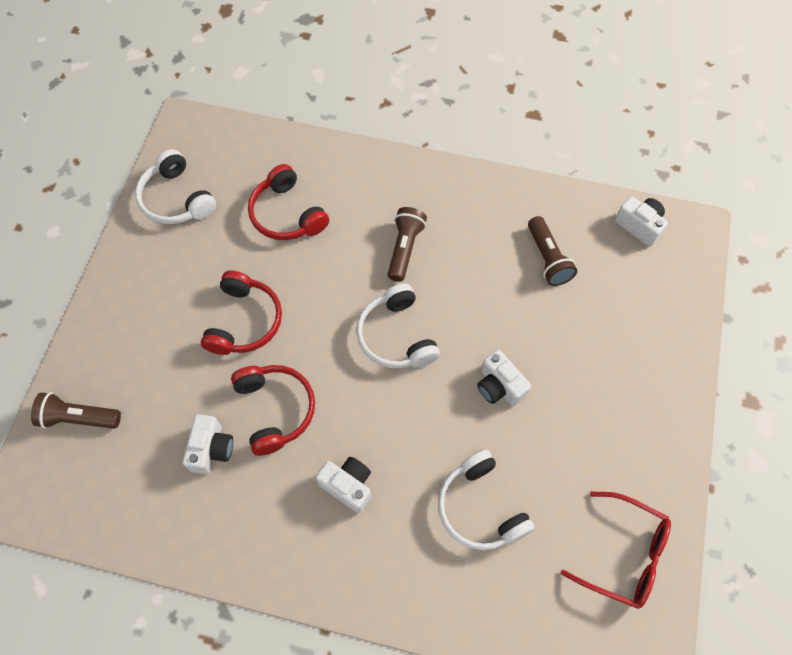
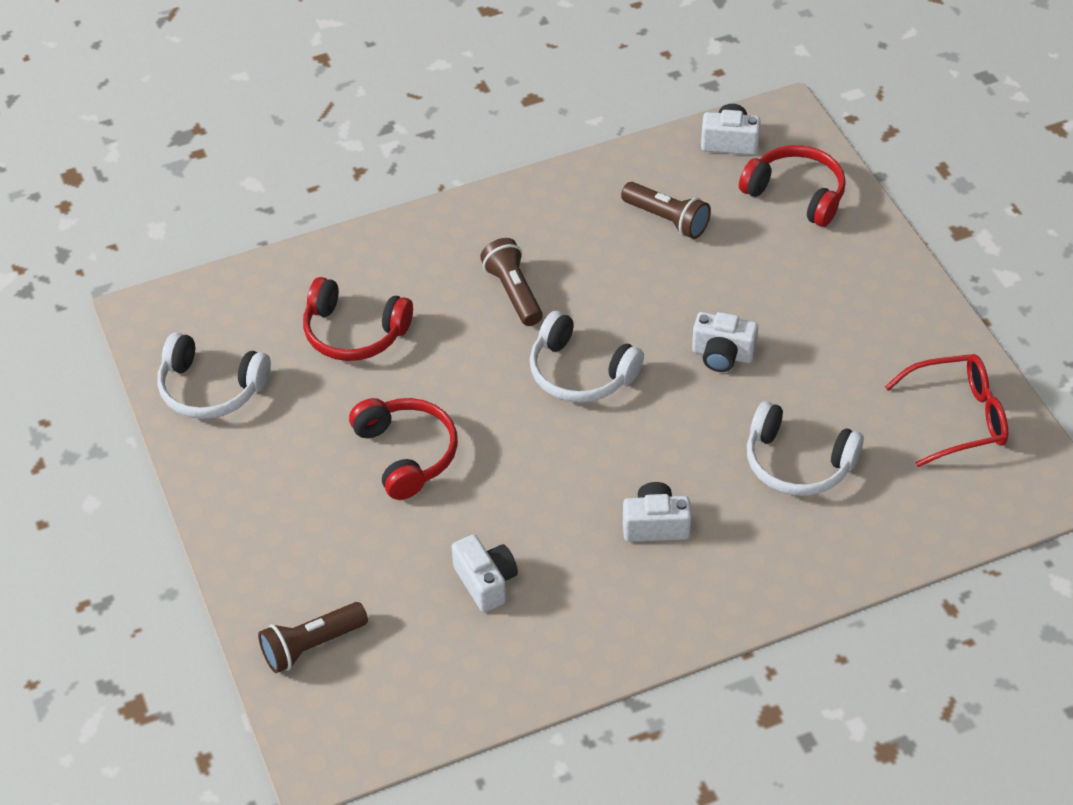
camera: 35 degrees left, 15 degrees down
red headphones [231,365,315,456] -> red headphones moved to [739,145,846,227]

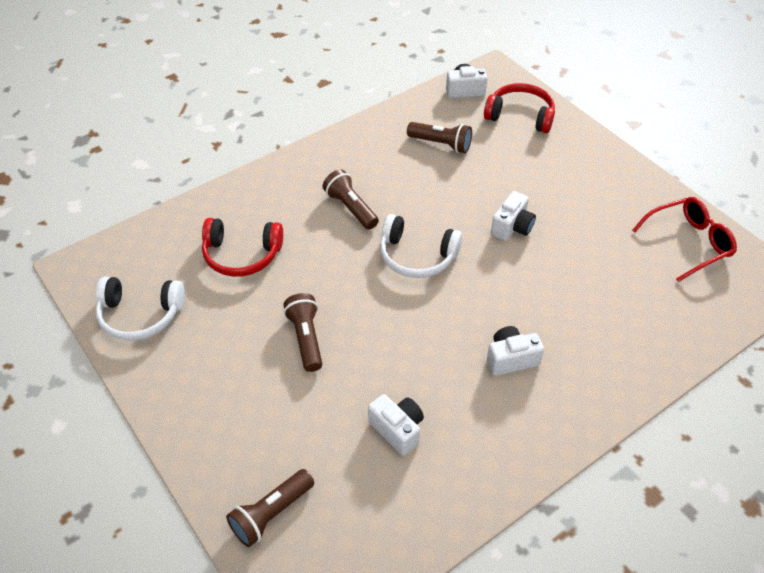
camera: 15 degrees left, 0 degrees up
red headphones [349,398,458,500] -> brown flashlight [283,293,322,372]
white camera [692,312,758,372] -> white camera turned 60 degrees counterclockwise [491,191,536,241]
white headphones [747,401,864,496] -> none

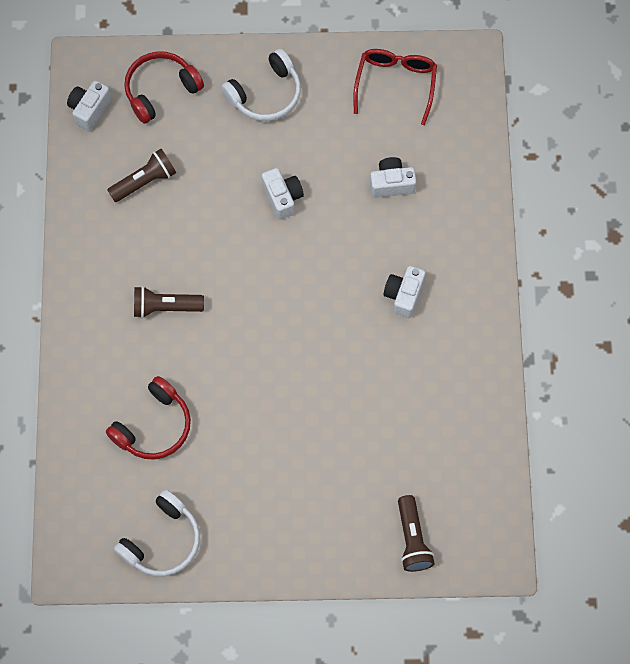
camera: 55 degrees left, 20 degrees up
brown flashlight [283,293,322,372] -> none
white camera [368,394,424,456] -> white camera moved to [370,157,416,198]
white headphones [380,214,462,278] -> white headphones moved to [221,49,301,121]

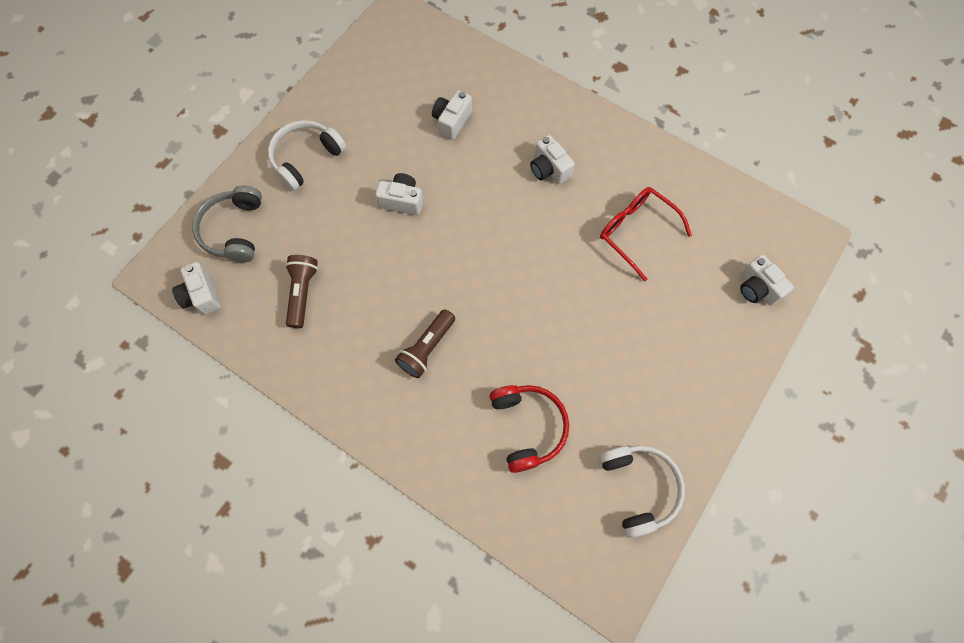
camera: 55 degrees left, 0 degrees up
red headphones [124,51,204,124] -> grey headphones [192,185,262,262]
white headphones [221,49,301,121] -> white headphones turned 135 degrees counterclockwise [268,120,346,191]
red glasses [353,49,437,125] -> red glasses moved to [600,187,692,281]
brown flashlight [398,495,435,572] -> white camera [740,255,794,306]

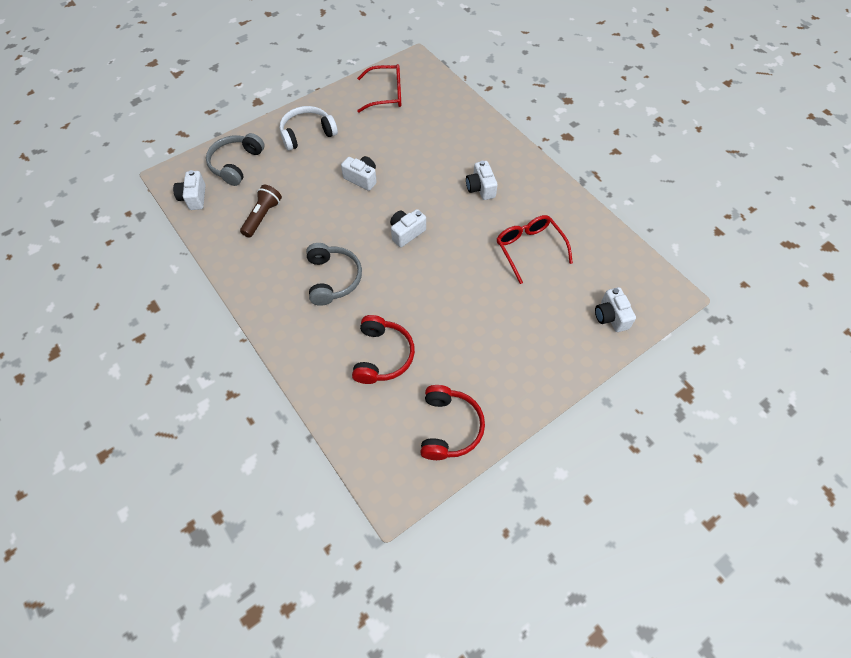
camera: 20 degrees right, 10 degrees down
brown flashlight [395,309,455,378] -> grey headphones [306,243,362,306]
white camera [432,90,472,140] -> white camera moved to [390,209,426,247]
white headphones [599,445,685,538] -> red headphones [420,385,485,460]
none -> red glasses [357,64,401,113]

